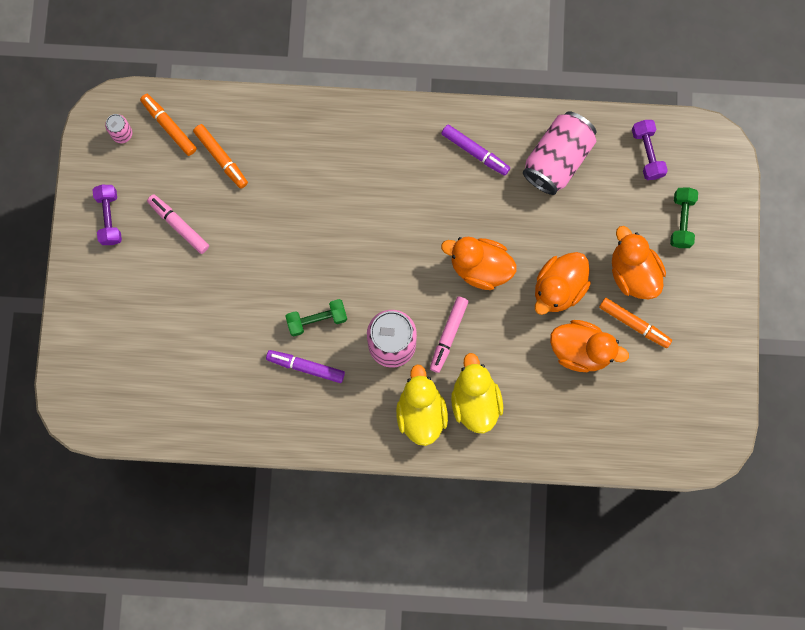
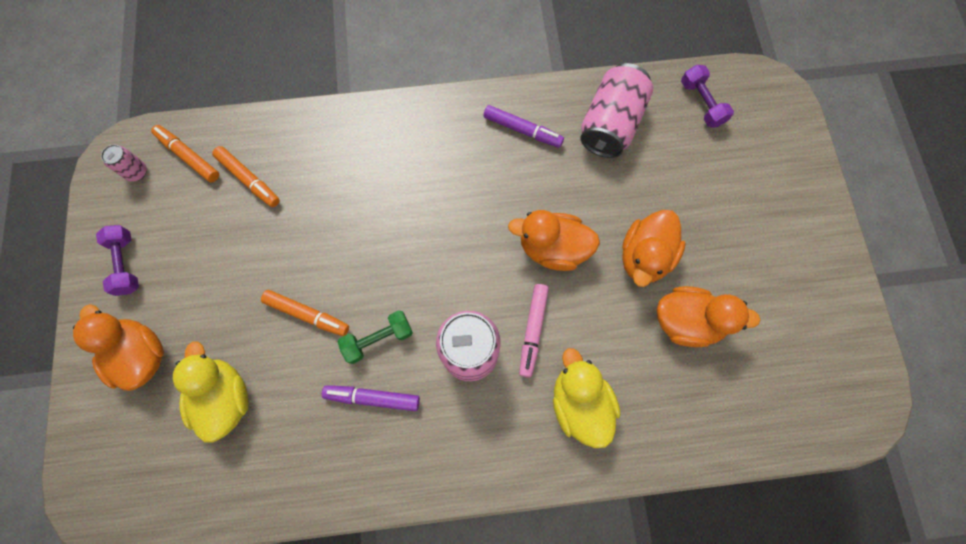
camera: 10 degrees left, 5 degrees down
pink marker [147,194,209,254] -> none
yellow duck [396,364,448,446] -> yellow duck moved to [173,341,248,443]
orange marker [599,297,672,348] -> orange marker moved to [261,290,349,336]
orange duck [612,226,666,299] -> orange duck moved to [73,304,164,391]
green dumbbell [670,187,698,248] -> none

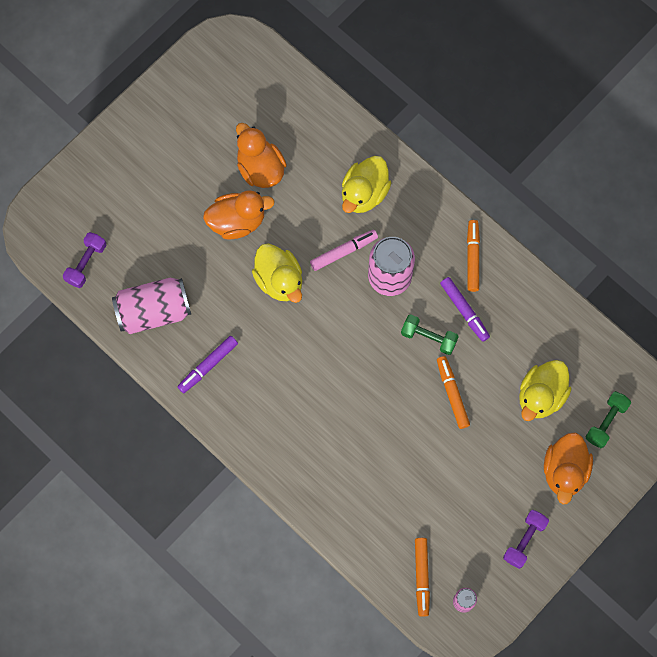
camera: 130 degrees left, 0 degrees up
orange marker [212,146,280,207] -> orange marker moved to [467,220,480,292]
purple marker [484,105,564,148] -> purple marker turned 120 degrees counterclockwise [177,336,238,393]
orange duck [508,210,600,271] -> yellow duck [252,243,302,303]
none -> green dumbbell [586,391,631,448]

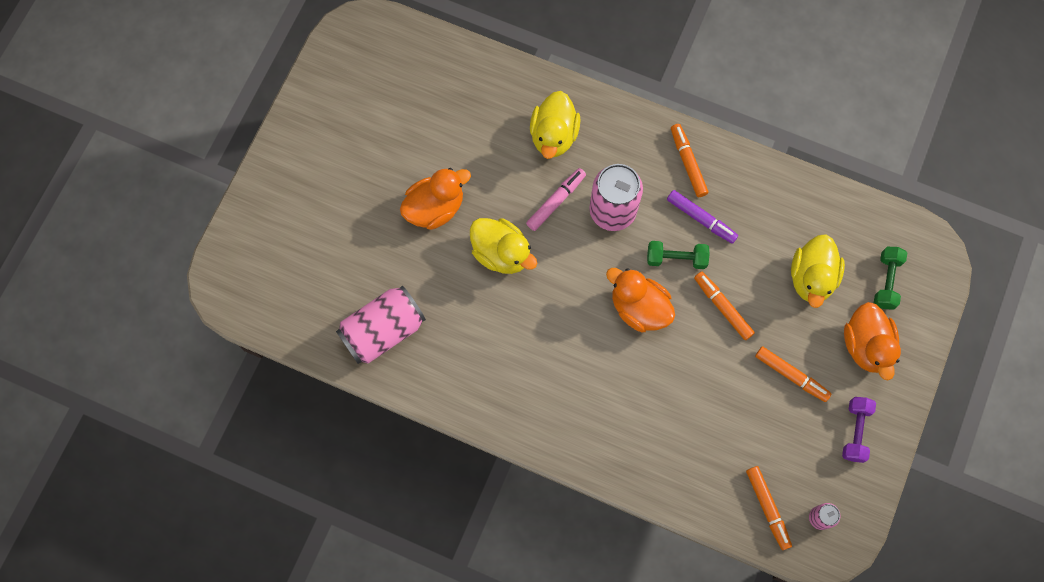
camera: 20 degrees left, 0 degrees up
purple dumbbell [63,232,106,288] -> none
purple marker [177,336,238,393] -> none
orange duck [236,123,287,188] -> orange duck moved to [606,268,675,332]
none -> orange marker [755,346,831,402]

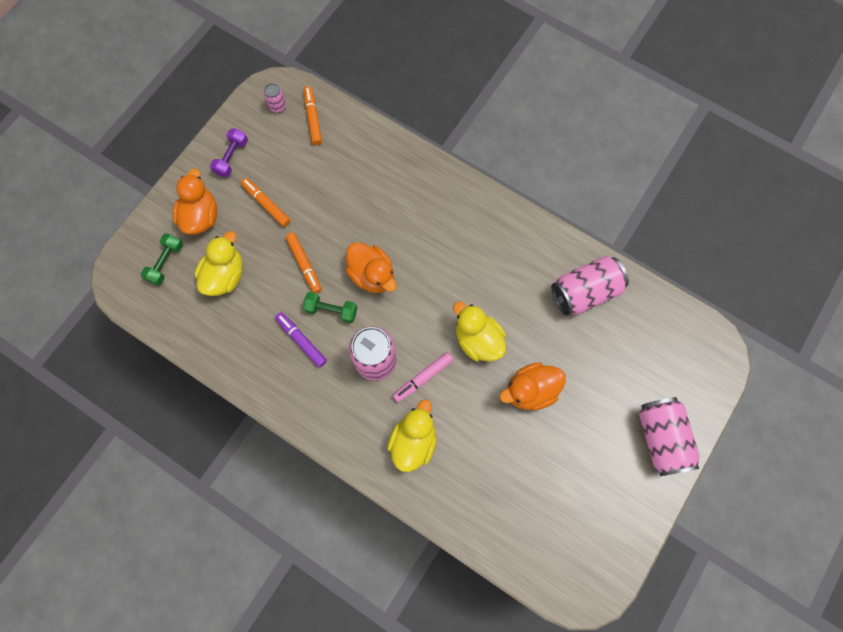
camera: 170 degrees left, 0 degrees up
orange marker [671,124,708,197] -> none
none -> pink can [639,397,700,476]

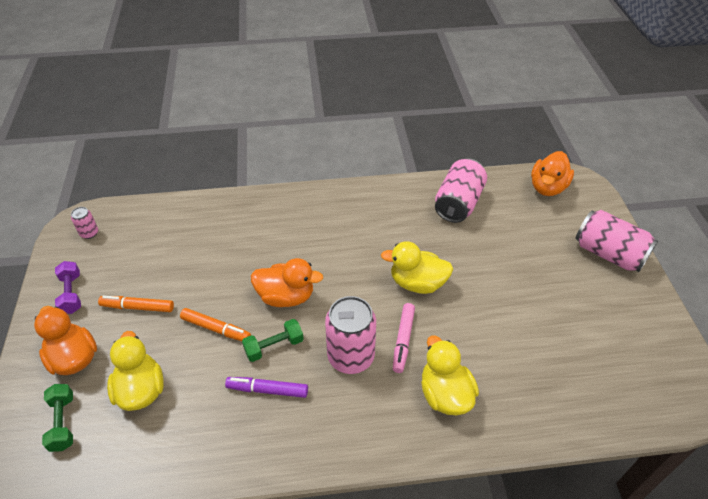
camera: 40 degrees left, 25 degrees down
orange marker [304,86,322,145] -> none
orange duck [500,362,566,410] -> orange duck moved to [531,151,574,196]

